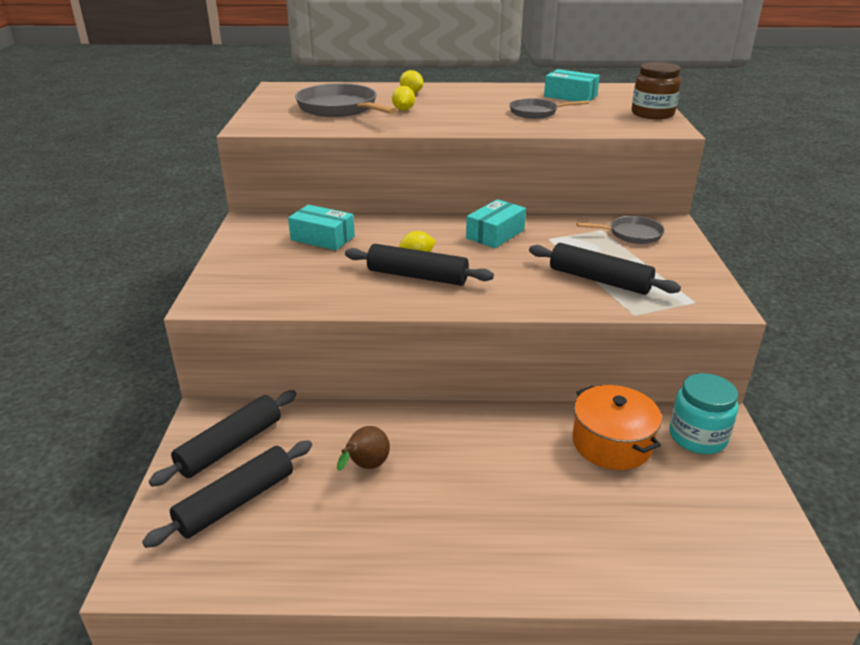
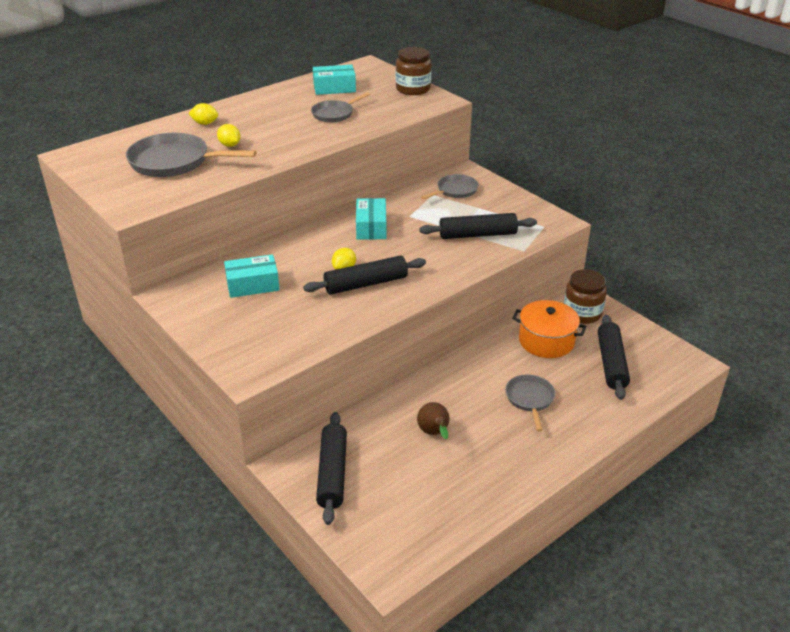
camera: 40 degrees left, 5 degrees up
black rolling pin [142,440,312,548] -> black rolling pin moved to [598,315,630,400]
turquoise jar [669,373,738,454] -> brown jar [564,269,607,324]
none -> grey pan [505,374,555,431]

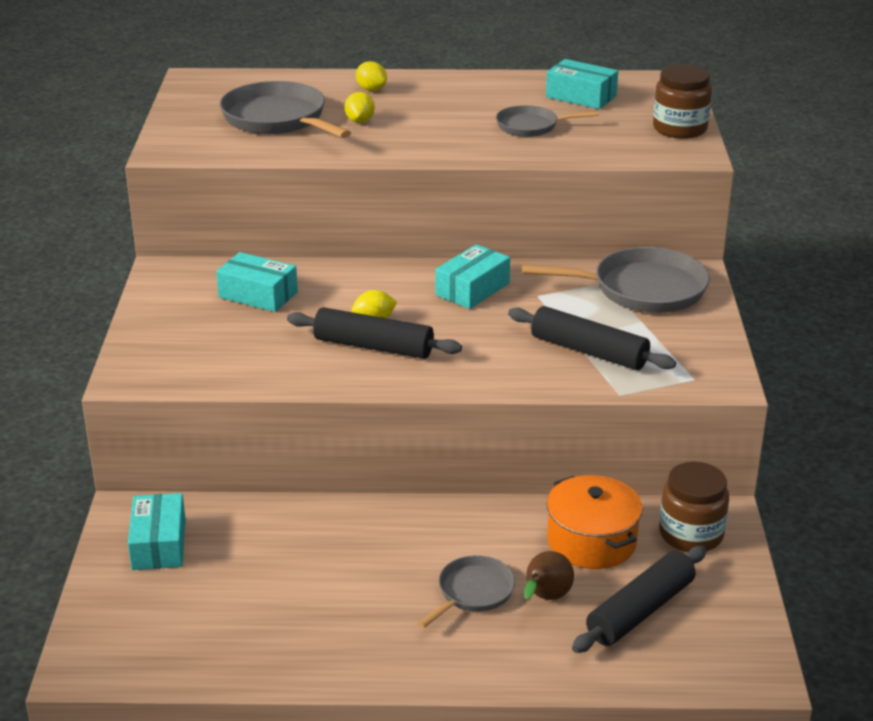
camera: 40 degrees right, 5 degrees down
black rolling pin [316,412,347,525] -> turquoise box [128,493,186,570]
brown pear [417,402,449,439] -> brown pear moved to [524,551,574,600]
grey pan [421,174,479,199] -> grey pan [522,247,710,313], size x1.73

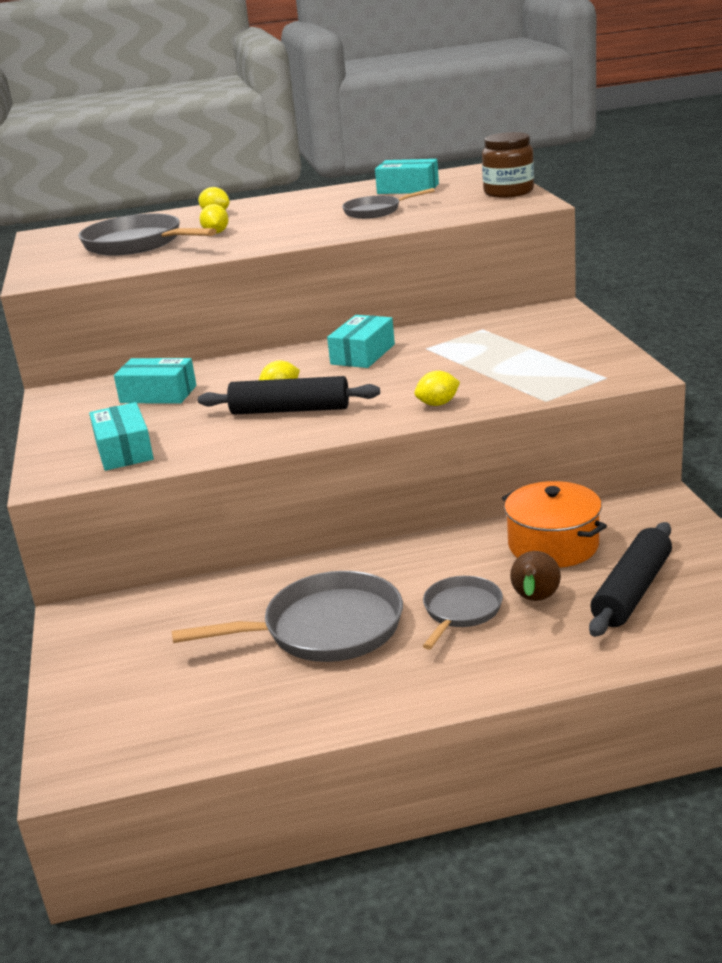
camera: 10 degrees left, 5 degrees down
turquoise box [128,493,186,570] -> turquoise box moved to [89,402,154,471]
black rolling pin [508,306,676,370] -> none
grey pan [522,247,710,313] -> grey pan moved to [172,571,403,662]
brown jar [659,462,729,552] -> none
none -> yellow lemon [414,371,460,406]

